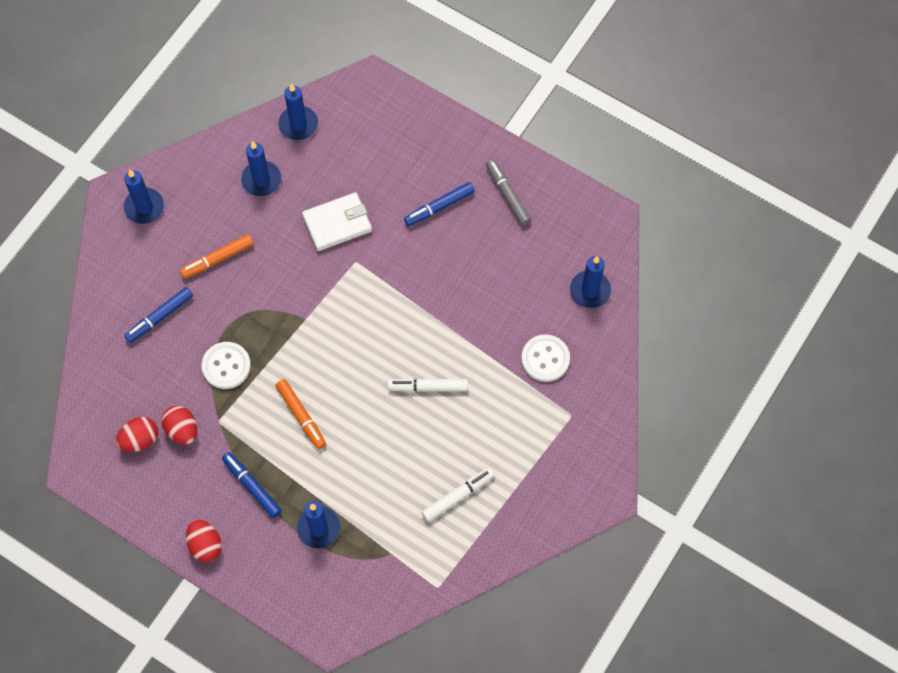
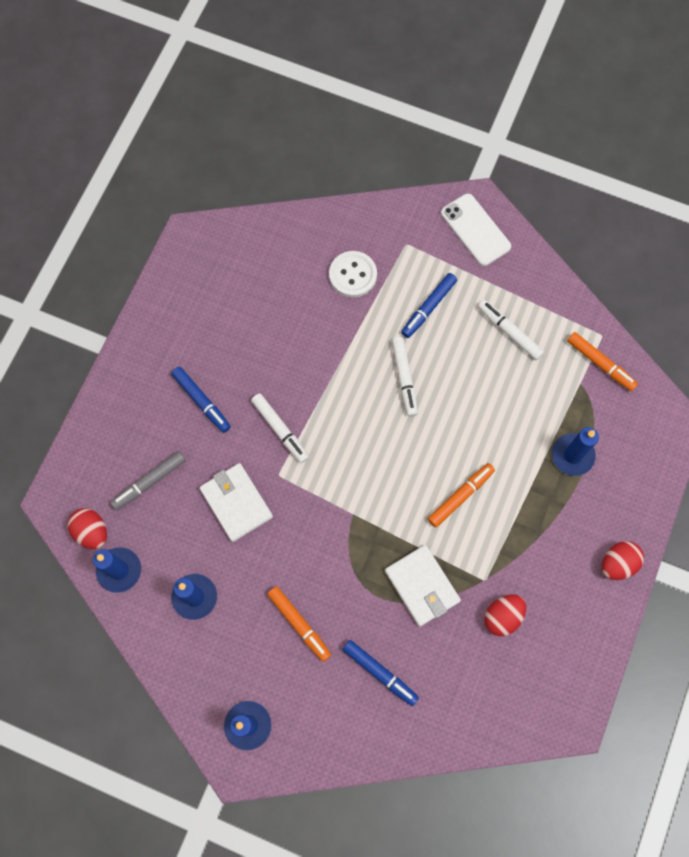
camera: 100 degrees left, 5 degrees up
red egg [116,417,158,452] -> red egg moved to [67,508,107,549]
white button [202,342,251,389] -> white wallet [385,545,461,627]
blue marker [222,452,282,518] -> blue marker moved to [401,273,457,338]
grey marker [486,159,531,226] -> grey marker moved to [110,451,186,510]
blue candle [570,256,611,308] -> none
none -> white marker [251,393,309,463]
none -> white phone [441,194,511,266]
none -> orange marker [567,332,638,391]

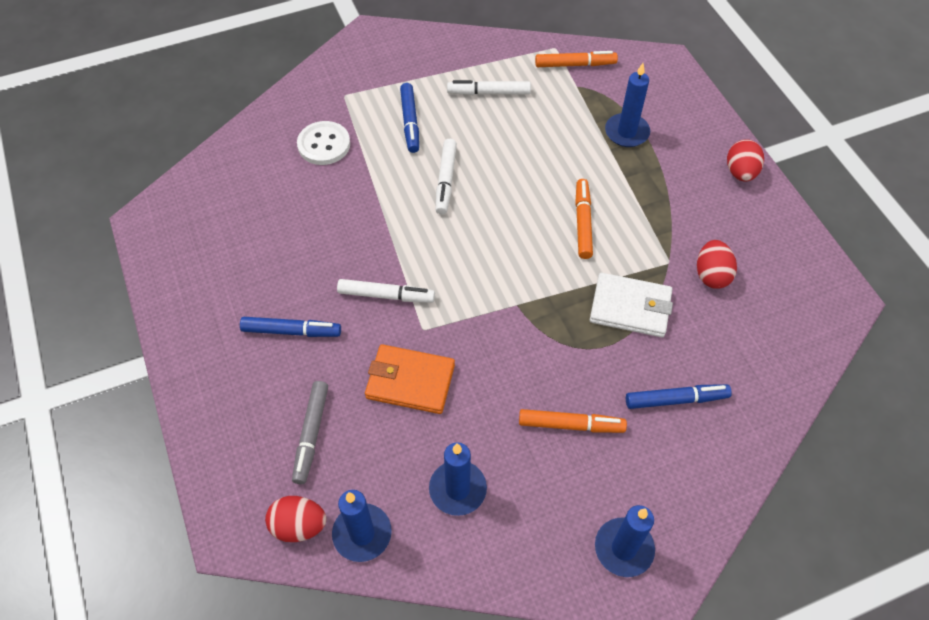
camera: 45 degrees left, 15 degrees down
white wallet [199,463,273,542] -> orange wallet [365,344,455,414]
white marker [392,337,418,417] -> white marker turned 60 degrees clockwise [435,139,457,215]
white phone [441,194,511,266] -> none

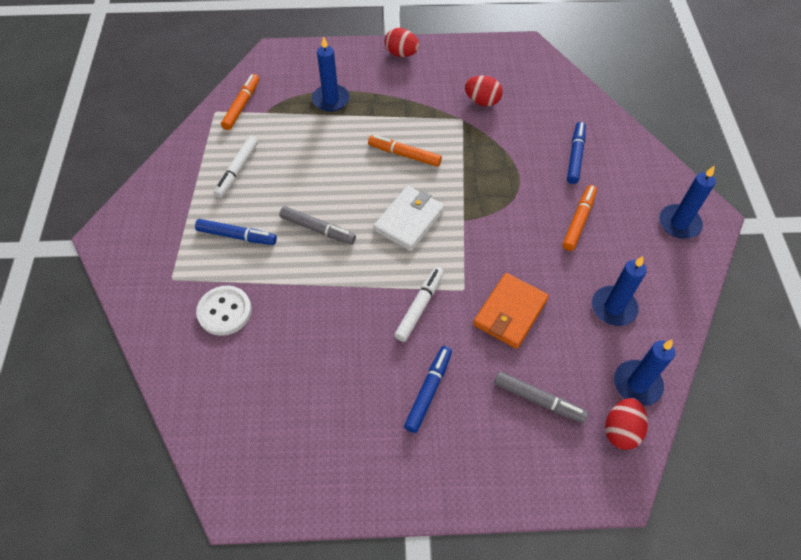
camera: 70 degrees left, 0 degrees up
white marker [435,139,457,215] -> grey marker [279,206,356,244]
white wallet [590,273,673,337] -> white wallet moved to [373,186,445,251]

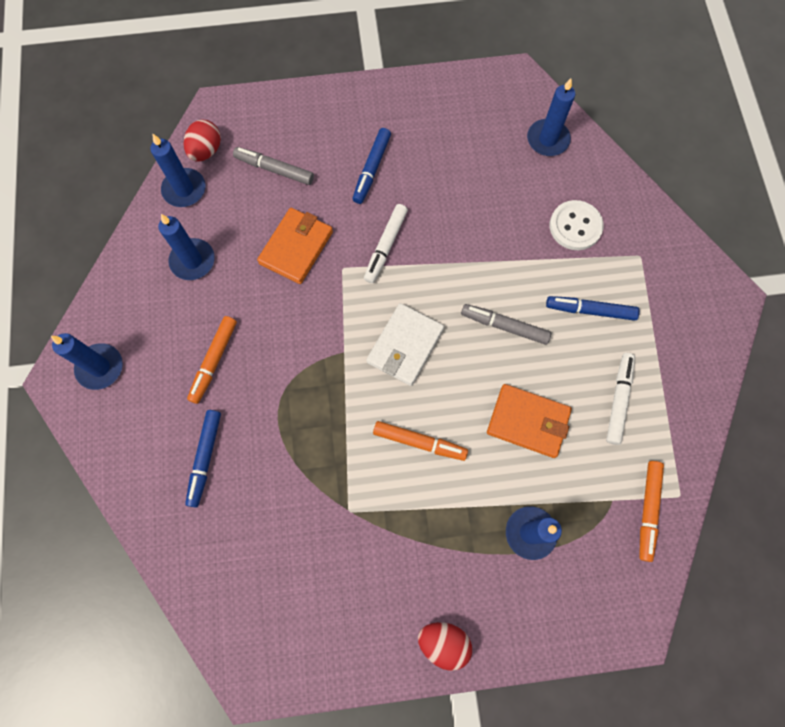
camera: 175 degrees right, 15 degrees up
red egg [465,76,503,107] -> none
none -> orange wallet [487,384,572,458]
none -> blue candle [527,78,575,156]

